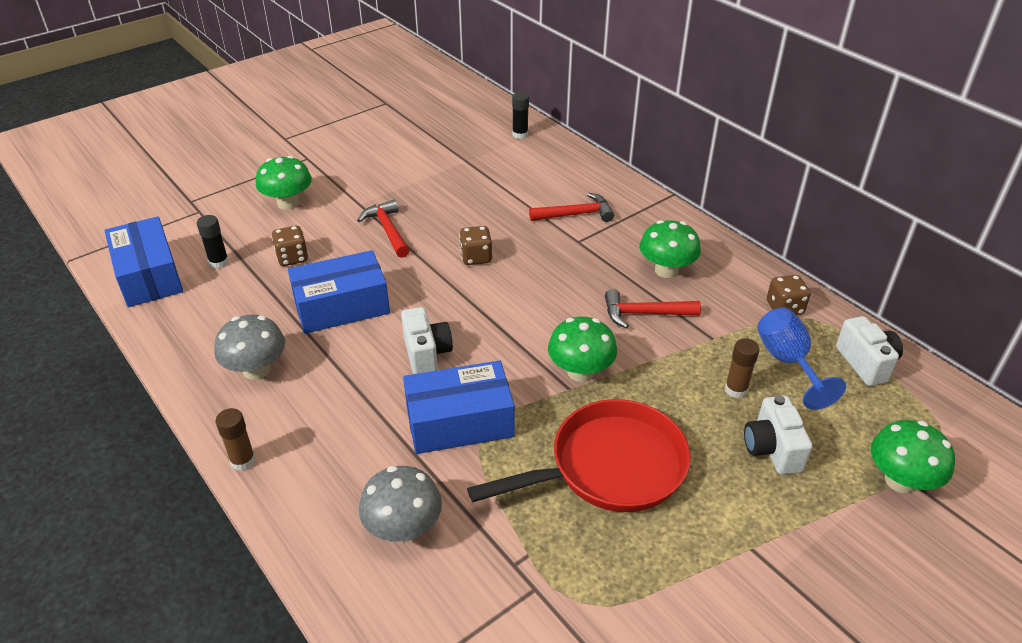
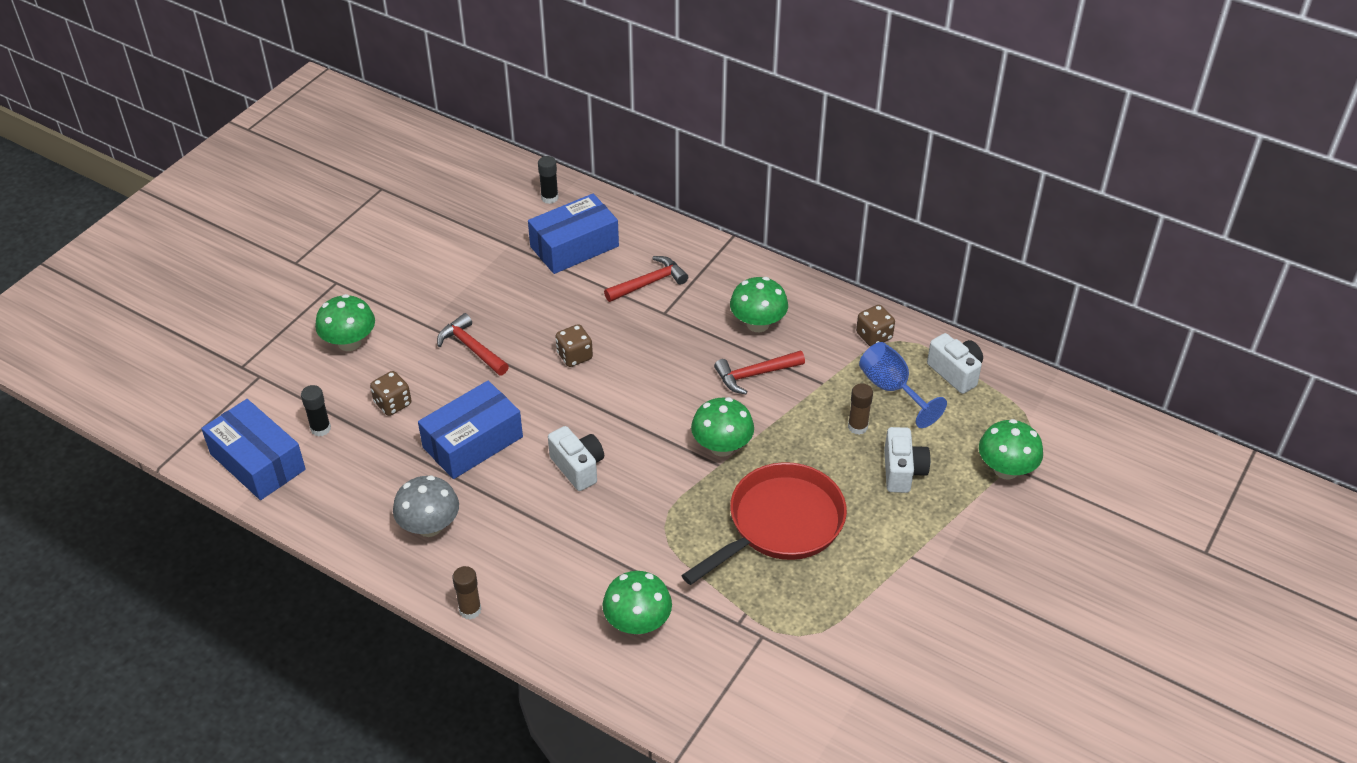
camera: 20 degrees left, 5 degrees up
grey mushroom [359,466,442,542] -> green mushroom [602,571,672,635]
blue box [403,360,515,454] -> blue box moved to [528,194,619,274]
white camera [744,395,813,475] -> white camera turned 150 degrees counterclockwise [884,427,930,493]

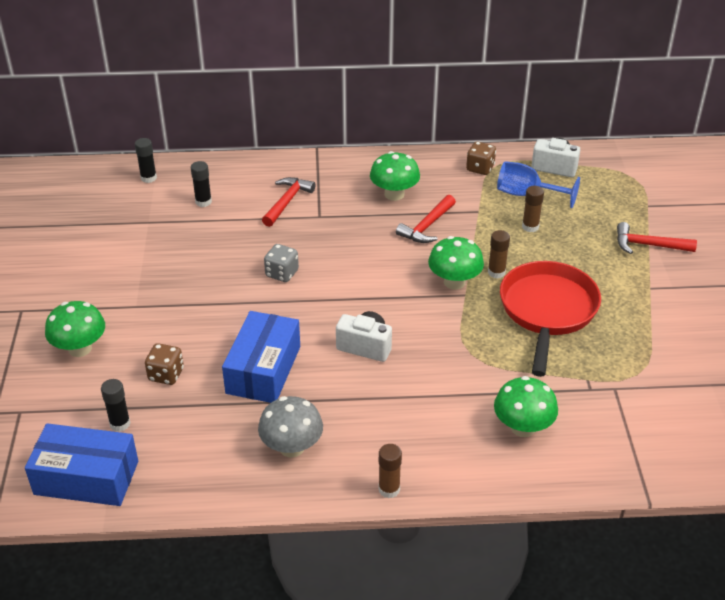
camera: 35 degrees left, 5 degrees down
red hammer [437,313,509,375] -> red hammer moved to [617,222,697,254]
blue box [528,194,619,274] -> black glue stick [191,161,212,207]
brown dice [556,324,593,367] -> grey dice [264,244,299,282]
white camera [884,427,930,493] -> none
green mushroom [979,419,1043,480] -> none
none -> brown glue stick [488,230,510,279]

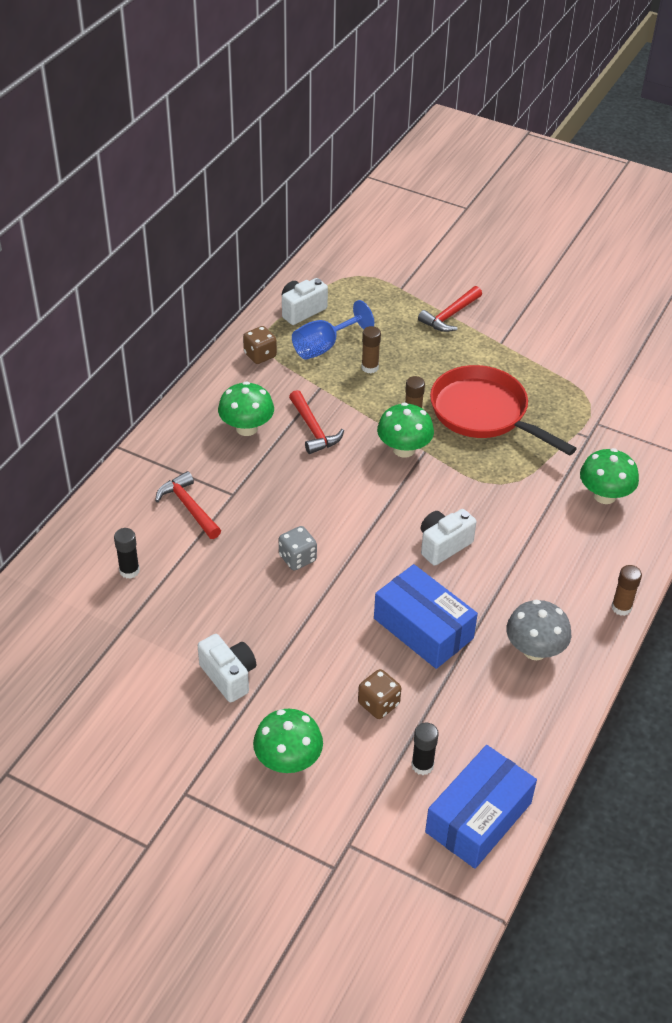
camera: 60 degrees left, 5 degrees up
black glue stick [135,138,157,183] -> none
none -> white camera [198,634,256,702]

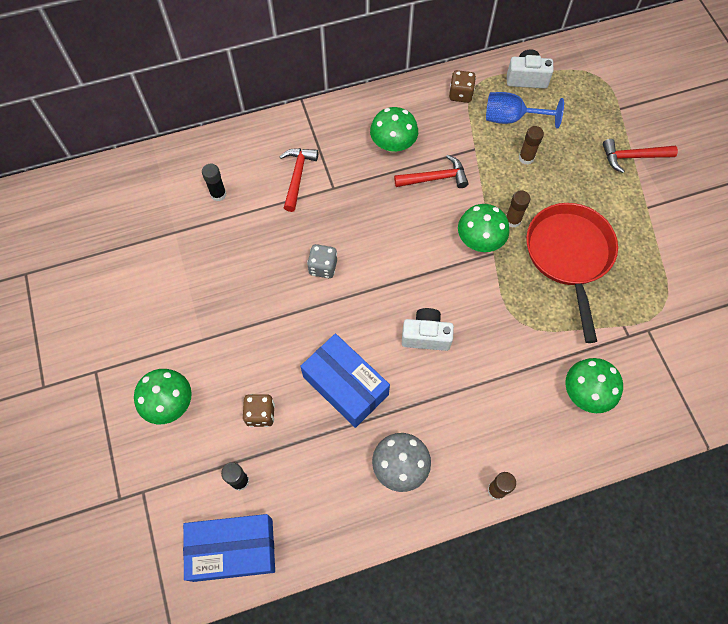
camera: 45 degrees right, 20 degrees up
white camera [198,634,256,702] -> none
red hammer [289,390,344,454] -> red hammer turned 120 degrees counterclockwise [394,155,468,188]
blue box [374,564,478,669] -> blue box turned 45 degrees counterclockwise [300,334,390,428]

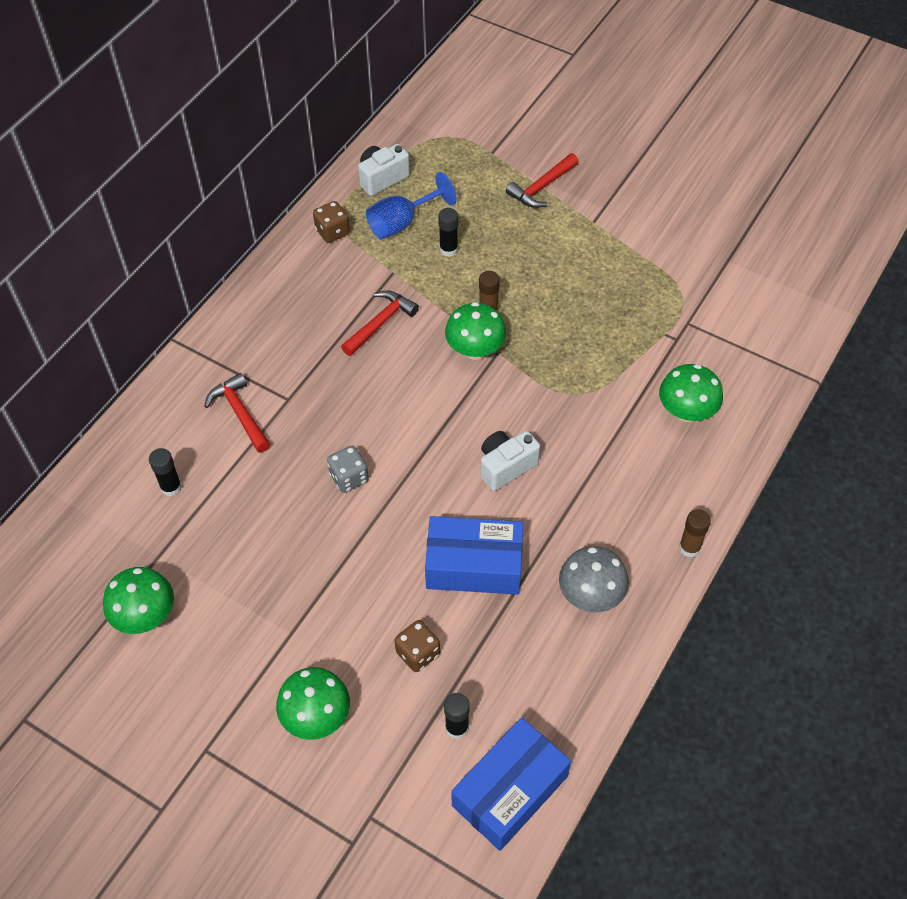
camera: 40 degrees left, 10 degrees down
green mushroom [370,107,418,153] -> green mushroom moved to [103,567,174,634]
brown glue stick [519,126,544,165] -> black glue stick [438,208,458,257]
red pan [526,203,618,343] -> none

